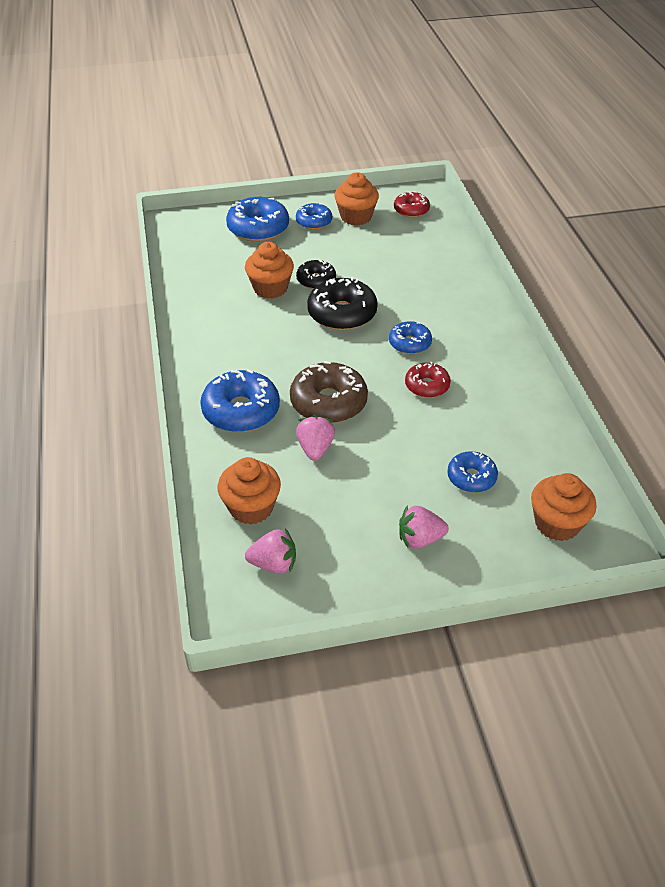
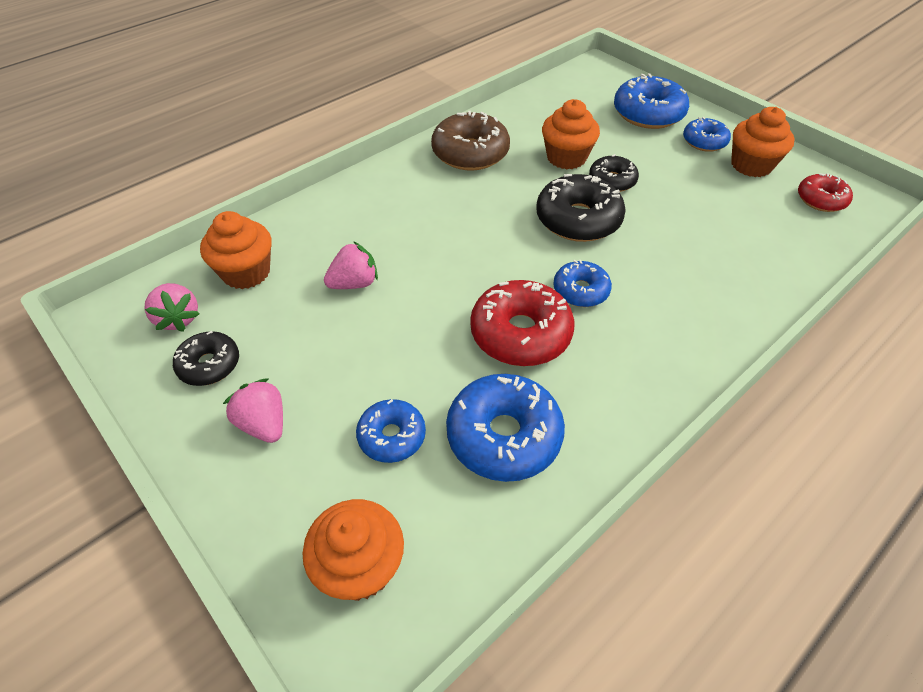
camera: 60 degrees right, 5 degrees up
blue donut [200,369,280,432] -> blue donut moved to [446,374,565,482]
brown donut [290,361,368,423] -> brown donut moved to [431,111,510,170]
red donut [405,362,451,398] -> red donut [470,280,575,366], size x1.69
none -> black donut [173,331,239,386]

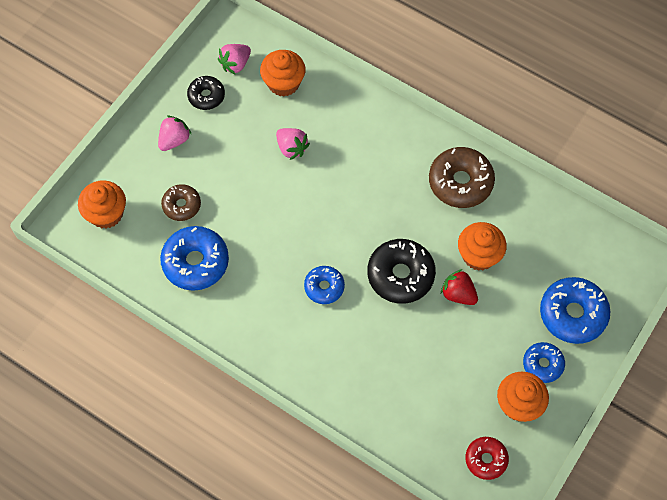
camera: 75 degrees right, 15 degrees up
blue donut [356,399,426,463] -> brown donut [161,184,201,221]
red donut [470,280,575,366] -> none
black donut [589,154,639,192] -> red strawberry [441,269,478,305]

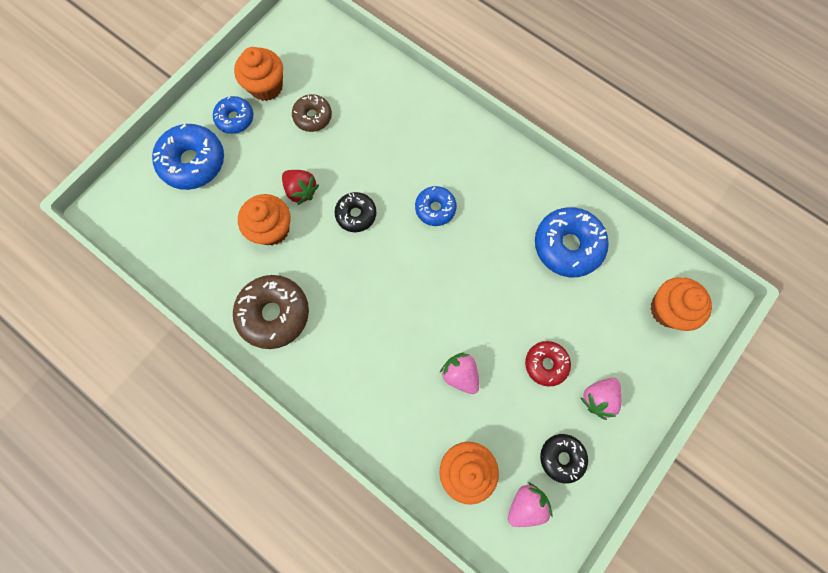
camera: 175 degrees left, 10 degrees up
brown donut [161,184,201,221] -> brown donut moved to [292,94,332,132]
black donut [367,239,436,304] -> black donut [335,192,377,232], size x0.59
red donut [465,437,509,480] -> red donut moved to [525,341,571,386]

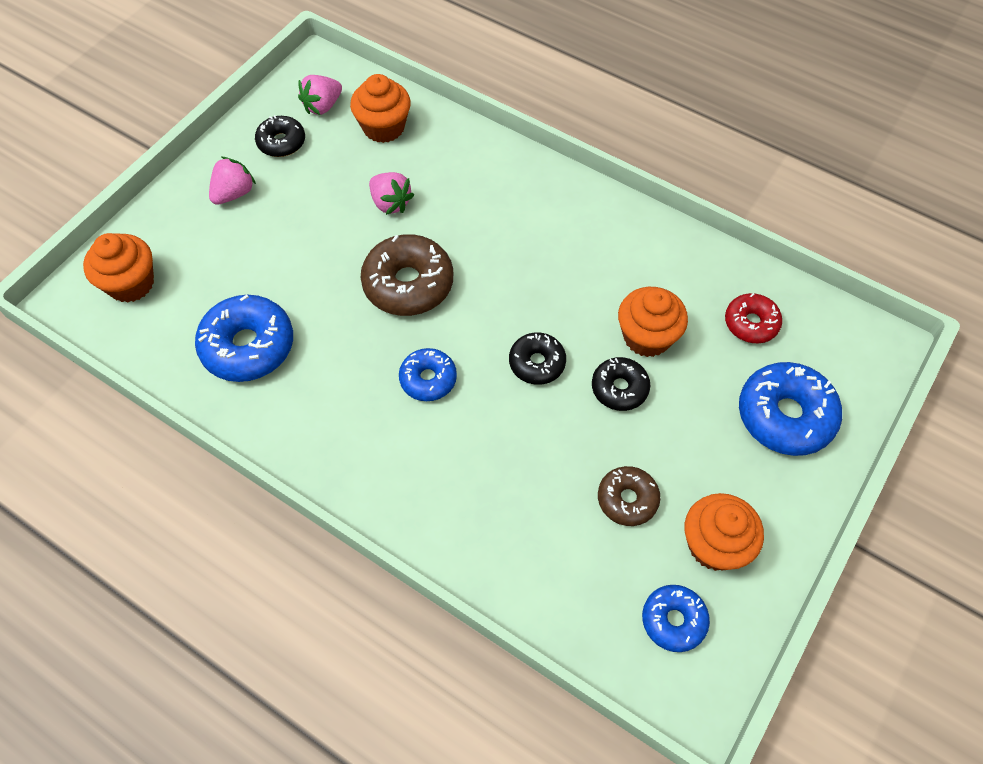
camera: 175 degrees right, 15 degrees down
blue donut [213,96,253,134] -> blue donut moved to [642,585,710,652]
brown donut [233,275,309,349] -> brown donut moved to [361,234,453,316]
red strawberry [282,170,319,205] -> black donut [592,357,650,411]
red donut [525,341,571,386] -> red donut moved to [725,293,782,343]

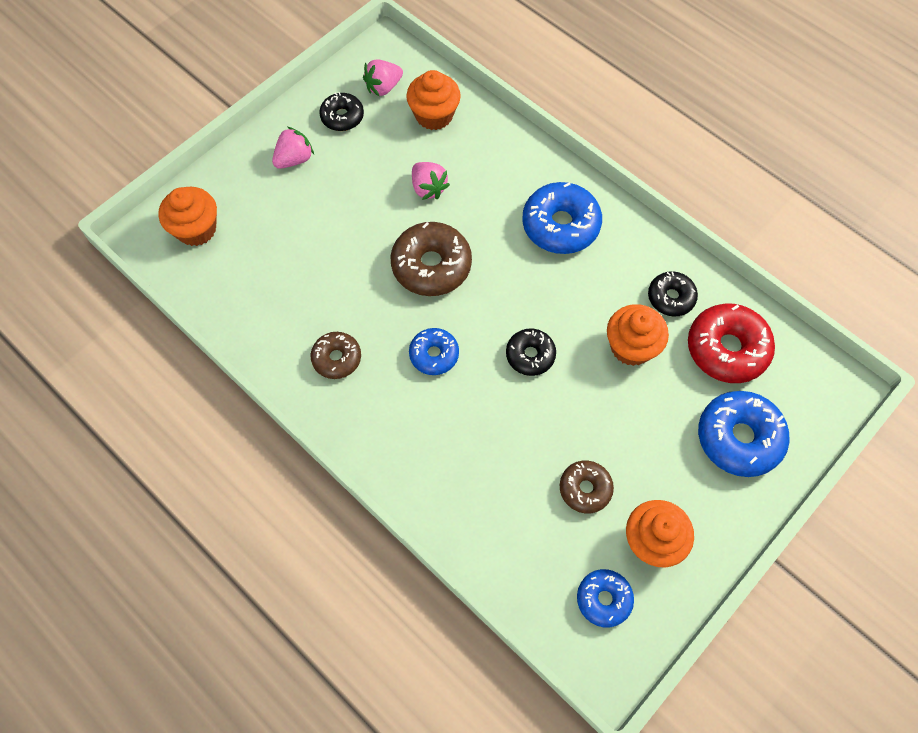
camera: 10 degrees right, 5 degrees up
blue donut [195,294,293,382] -> blue donut moved to [522,182,602,254]
black donut [592,357,650,411] -> black donut moved to [648,271,698,317]
red donut [725,293,782,343] -> red donut [688,304,775,383], size x1.69
none -> brown donut [311,332,361,379]

